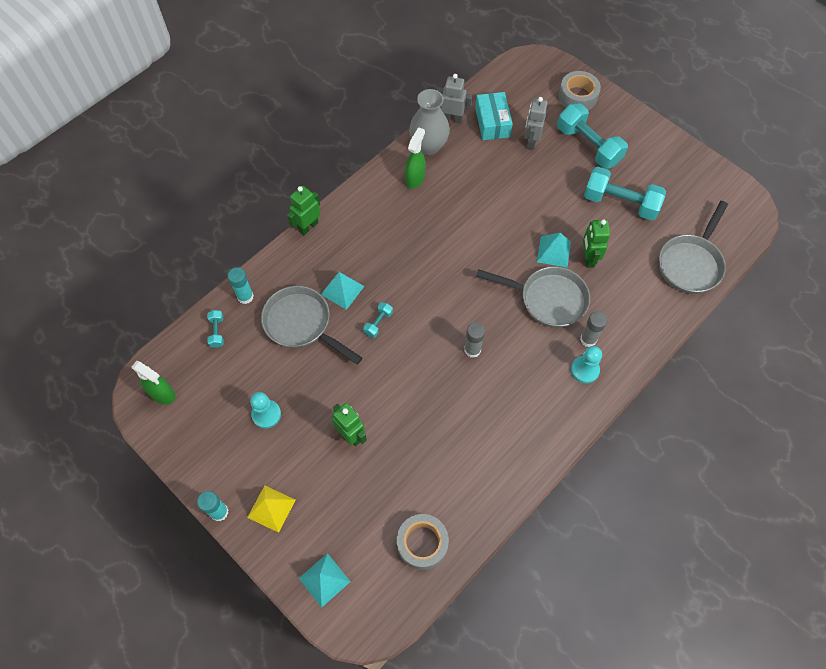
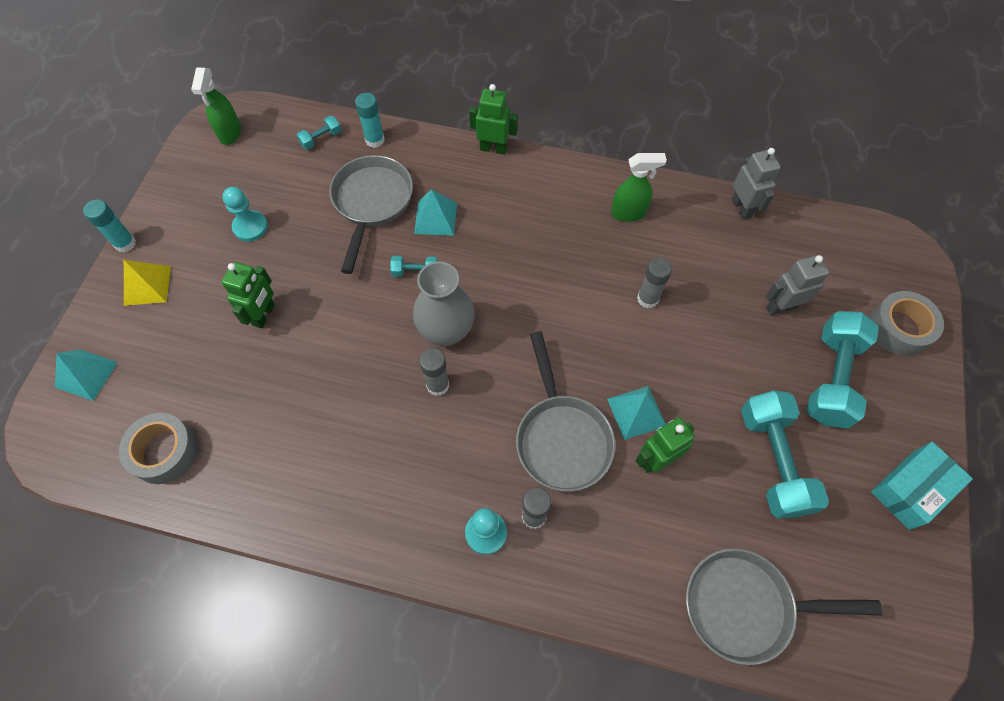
camera: 60 degrees right, 0 degrees up
grey vase [409,89,450,155] -> grey vase moved to [413,261,475,346]
turquoise box [475,92,513,140] -> turquoise box moved to [871,442,973,530]
none -> grey glue stick [637,257,672,309]

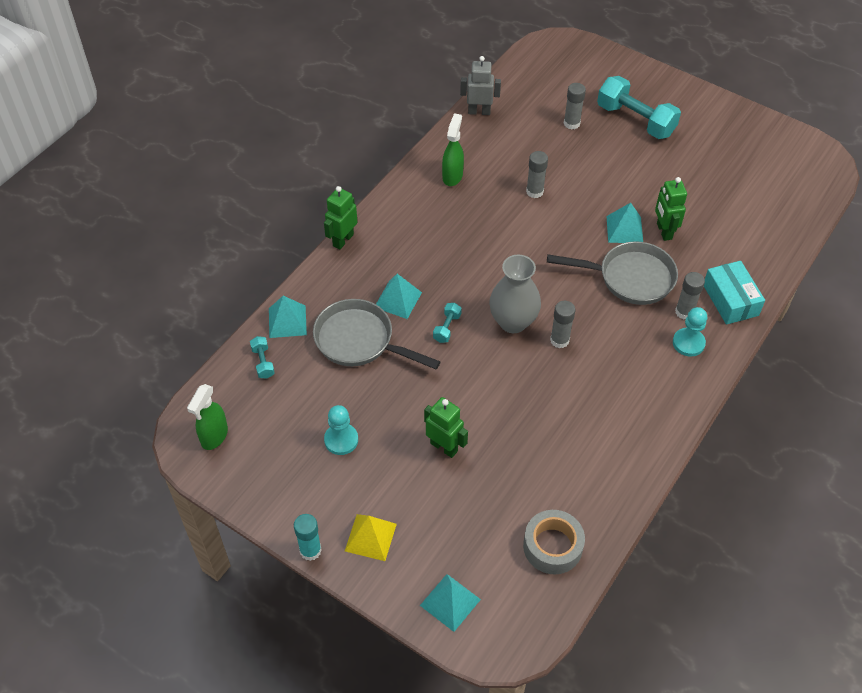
camera: 70 degrees left, 10 degrees down
green spray bottle [191,68,241,145] -> green spray bottle turned 90 degrees clockwise [187,384,228,450]
turquoise glue stick [355,93,385,148] -> turquoise pyramid [269,296,307,338]
grey pan [686,548,882,665] -> none
turquoise dumbbell [741,391,829,518] -> none
grey robot [766,255,829,316] -> grey glue stick [564,83,586,130]
grey tape [869,291,944,356] -> none
turquoise box [871,442,973,530] -> turquoise box moved to [704,261,765,325]

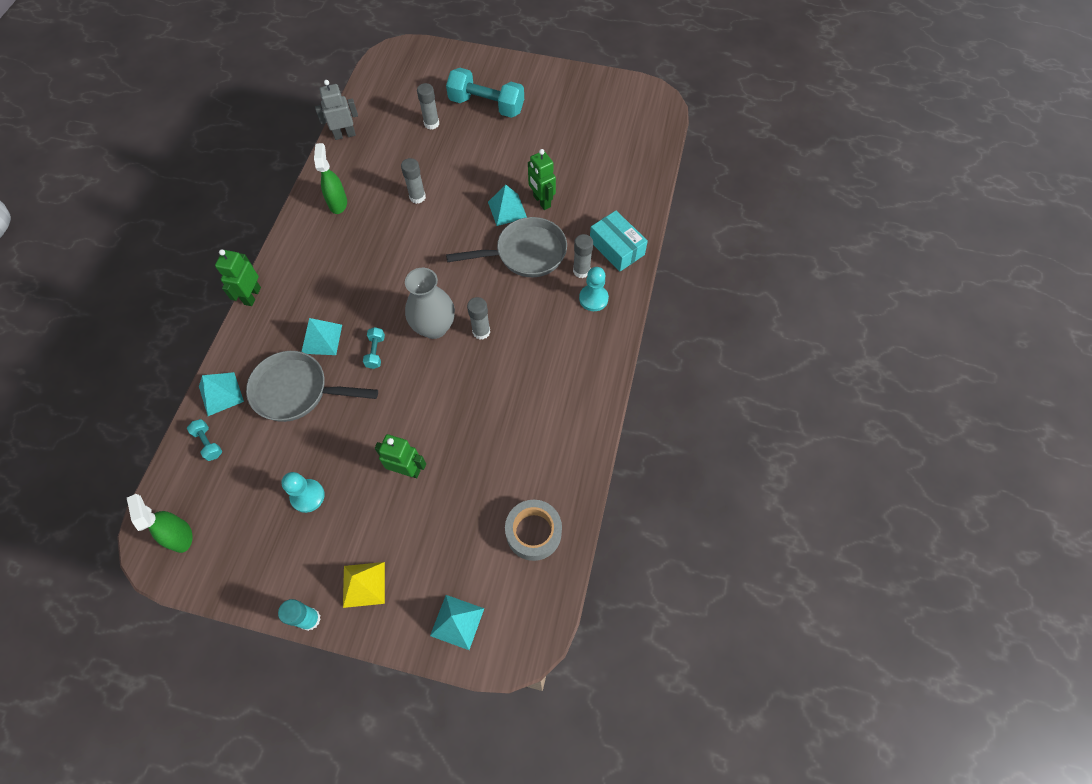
camera: 20 degrees left, 10 degrees up
green spray bottle [187,384,228,450] -> green spray bottle turned 150 degrees clockwise [127,494,193,553]

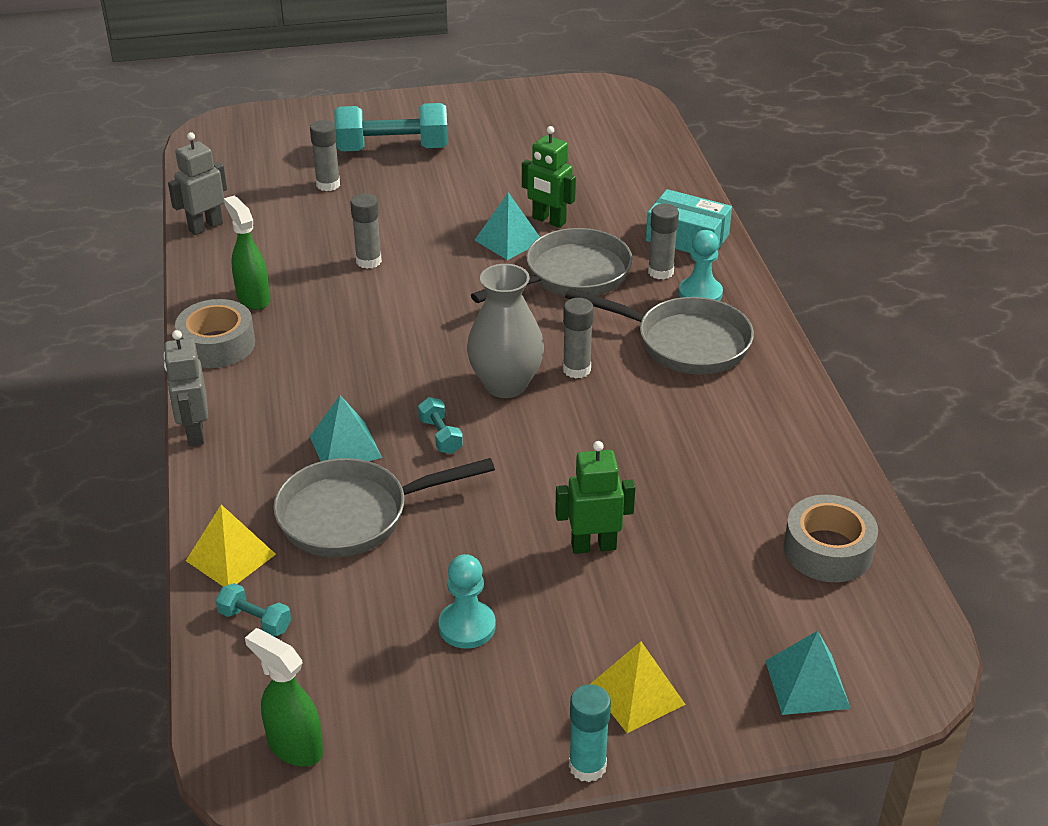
camera: 25 degrees left, 25 degrees down
turquoise pyramid [199,372,244,416] -> yellow pyramid [186,505,276,587]
green robot [215,249,261,306] -> grey robot [163,330,208,446]
none -> grey tape [175,299,255,368]
none -> grey pan [565,288,754,374]

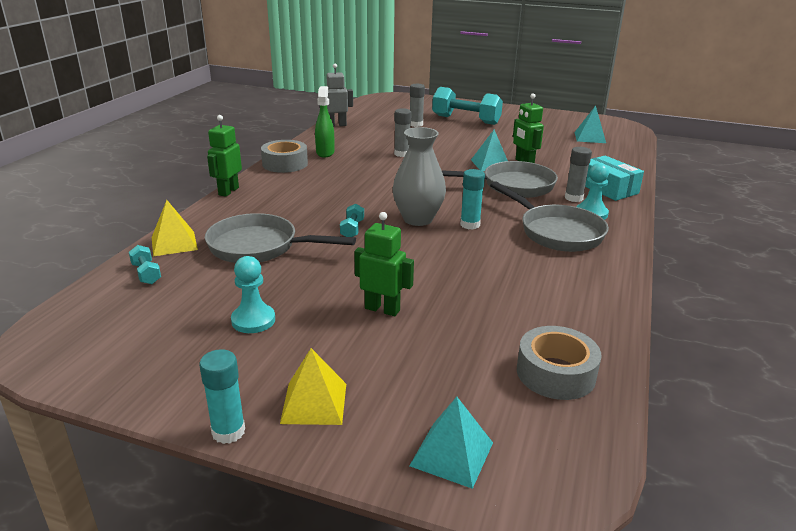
camera: 30 degrees right, 10 degrees down
grey robot [163,330,208,446] -> green robot [207,115,242,197]
green spray bottle [245,628,323,767] -> none
turquoise pyramid [310,395,382,461] -> turquoise pyramid moved to [575,106,606,143]
grey glue stick [563,298,594,378] -> turquoise glue stick [460,169,485,230]

